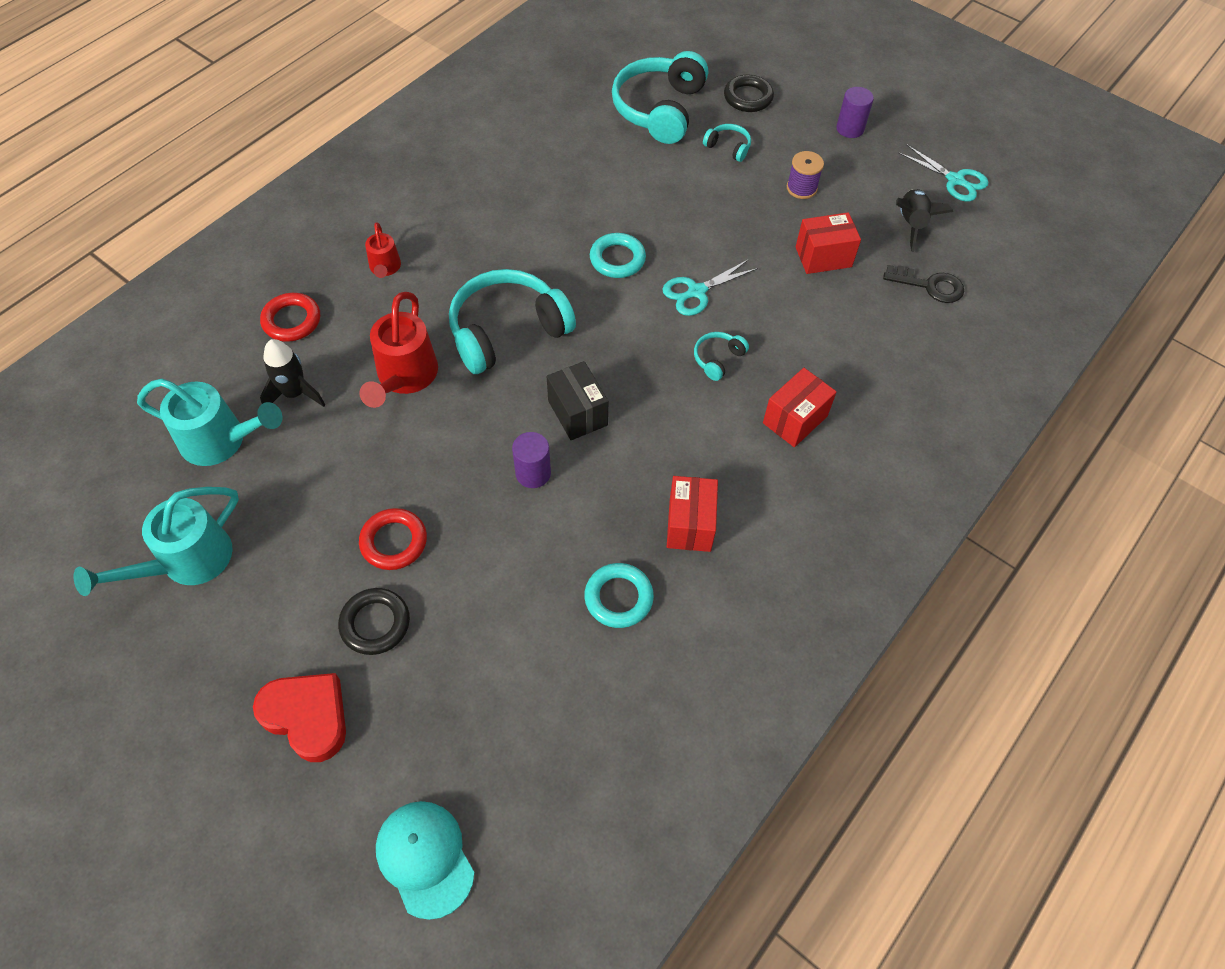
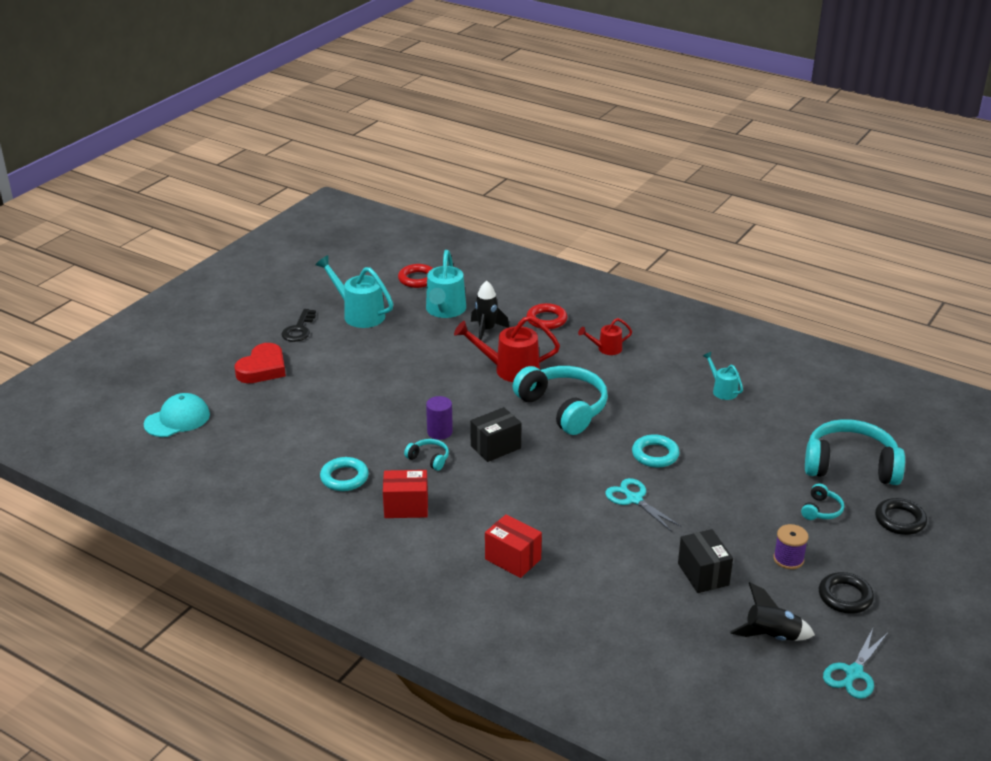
camera: 85 degrees right, 25 degrees down
black ring [338,588,410,655] -> black ring moved to [819,572,874,614]
red ring [359,508,427,570] -> red ring moved to [398,264,433,288]
turquoise headphones [694,332,749,381] -> turquoise headphones moved to [404,439,449,471]
red box [796,212,861,274] -> black box [678,529,733,593]
purple cylinder [836,87,874,138] -> none
black key [883,265,964,303] -> black key moved to [281,309,316,342]
none -> turquoise watering can [703,352,743,400]

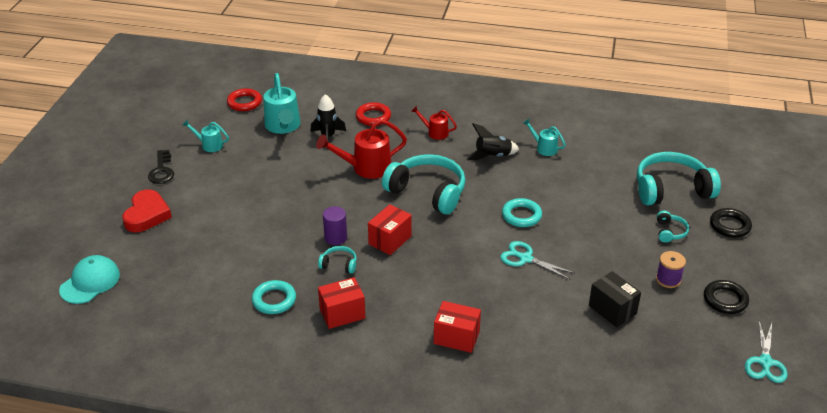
camera: 20 degrees left, 5 degrees up
turquoise watering can [315,255,393,328] -> turquoise watering can [182,119,229,152], size x0.56
black box [470,407,521,462] -> red box [368,204,412,255]
red watering can [578,318,632,355] -> red watering can turned 60 degrees clockwise [411,106,457,140]
black rocket [730,582,815,641] -> black rocket moved to [467,123,519,160]

